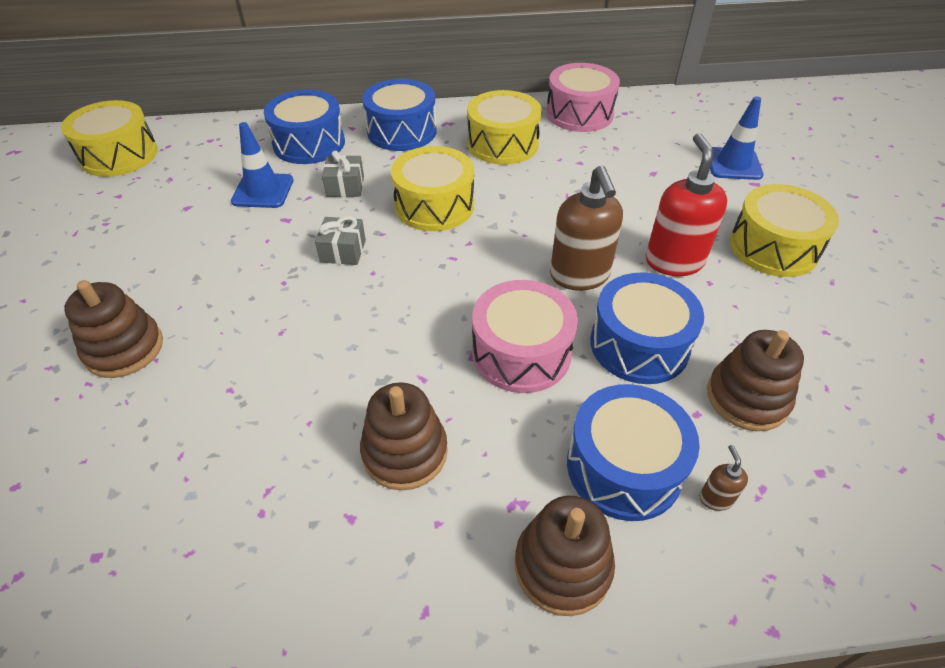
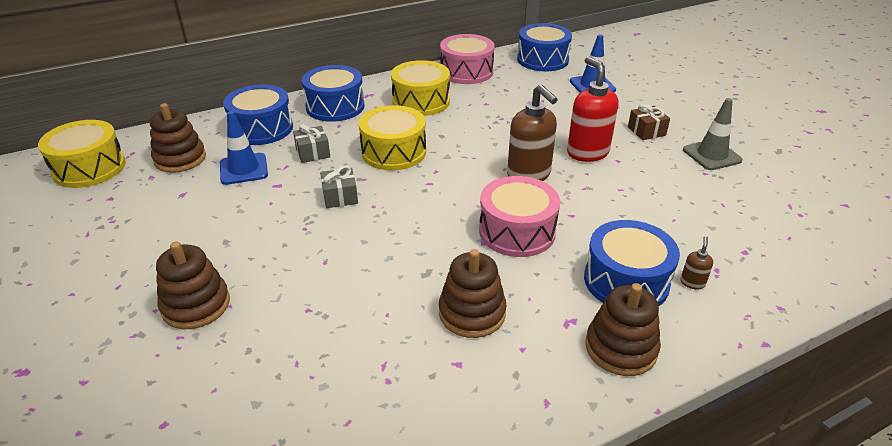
camera: 20 degrees left, 10 degrees down
blue drum [590,272,704,384] -> blue drum moved to [517,23,572,71]
brown soap dispenser [700,445,748,511] -> brown soap dispenser turned 45 degrees clockwise [680,236,713,290]
brown stacking toy [707,330,804,431] -> brown stacking toy moved to [150,103,206,173]
yellow drum [730,184,839,277] -> brown gift [628,104,670,140]
none -> grey traffic cone [683,98,743,170]

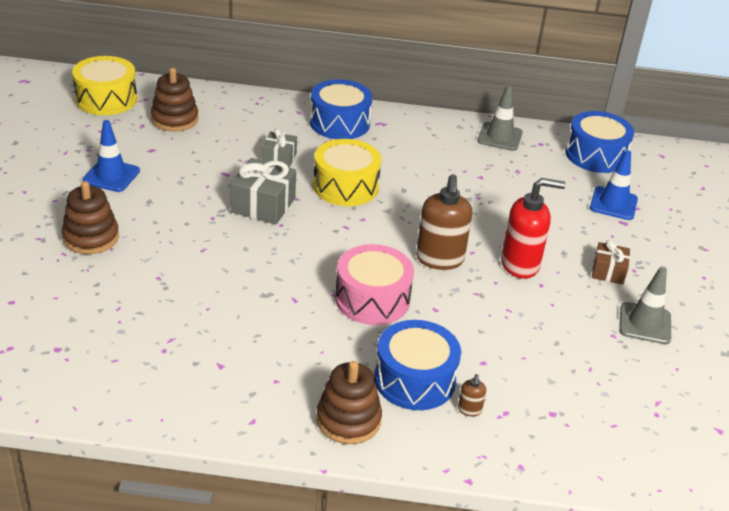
camera: 30 degrees right, 0 degrees up
blue traffic cone [220,111,268,185] -> blue traffic cone moved to [83,120,140,192]
blue drum [223,84,293,145] -> none
grey gift [320,166,358,208] -> grey gift [230,158,296,225], size x1.63
yellow drum [391,60,450,116] -> none
brown stacking toy [439,249,507,338] -> none
pink drum [440,34,495,84] -> grey traffic cone [478,85,523,151]
red soap dispenser [567,57,619,162] -> red soap dispenser turned 75 degrees clockwise [501,178,566,279]
brown soap dispenser [680,236,713,290] -> brown soap dispenser turned 135 degrees clockwise [458,374,486,416]

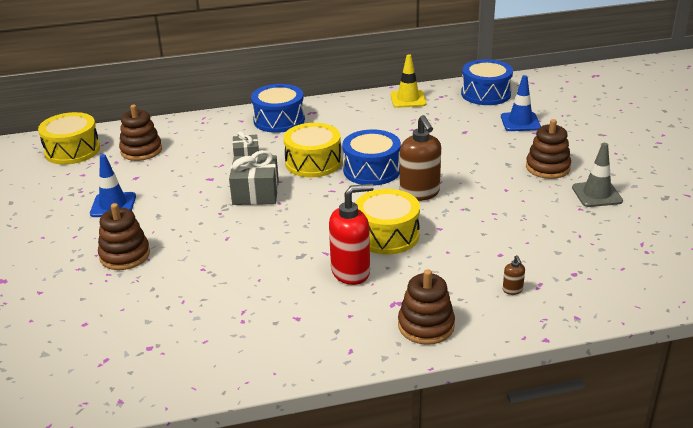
camera: 15 degrees left, 5 degrees down
pink drum [335,244,414,325] -> yellow drum [355,189,420,254]
blue drum [374,320,461,410] -> blue drum moved to [342,130,401,186]
grey traffic cone [478,85,523,151] -> yellow traffic cone [391,54,427,108]
red soap dispenser [501,178,566,279] -> red soap dispenser moved to [329,184,374,285]
brown gift [592,240,630,285] -> brown stacking toy [526,119,571,179]

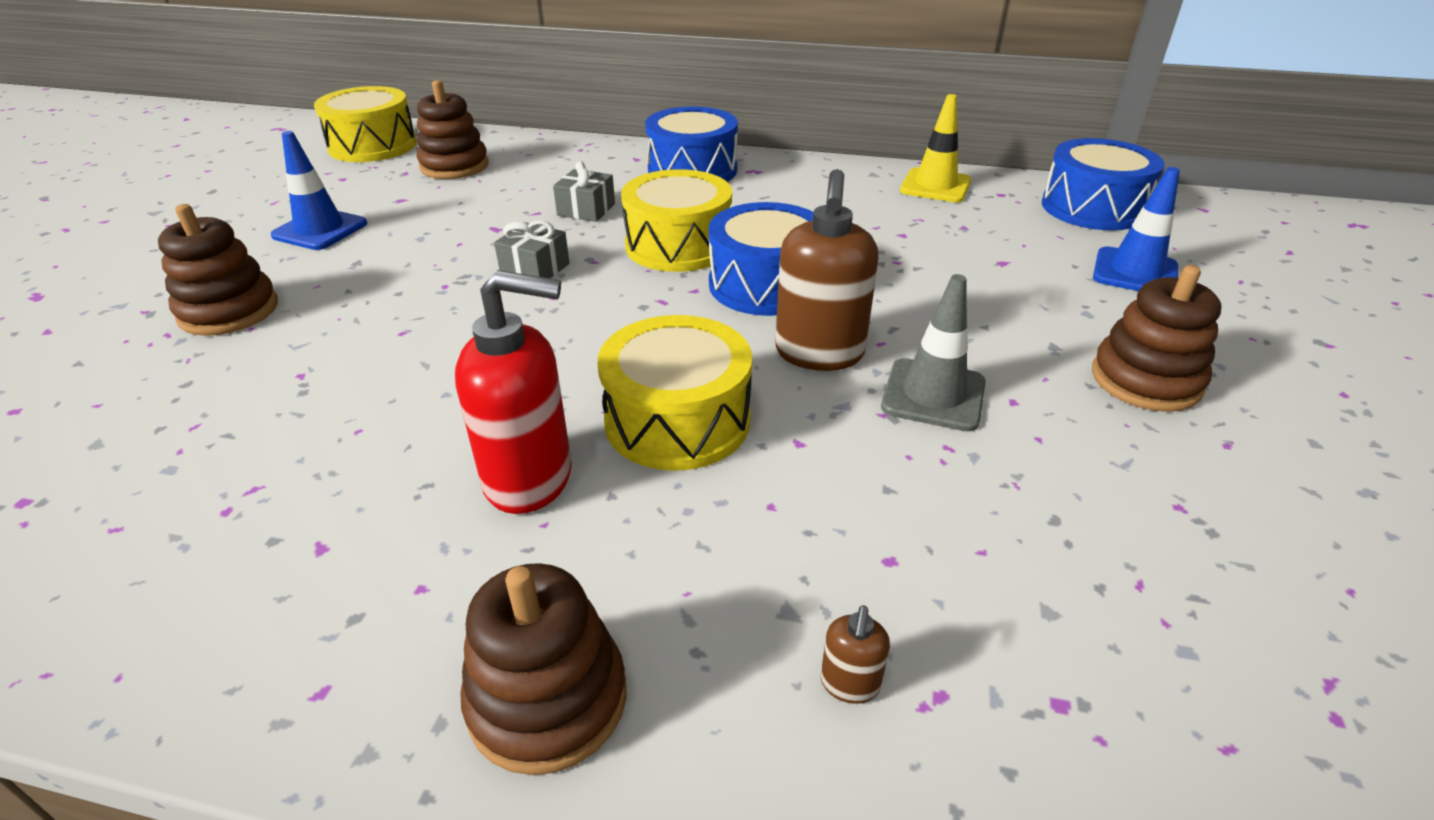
camera: 25 degrees right, 5 degrees up
grey gift [229,150,279,205] -> grey gift [494,220,569,278], size x0.61
grey traffic cone [572,143,623,207] -> grey traffic cone moved to [881,274,986,431]

